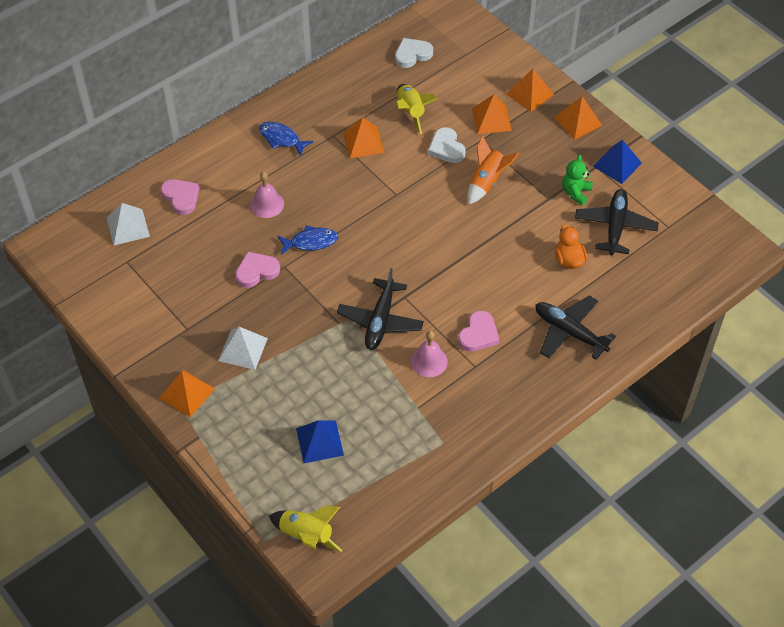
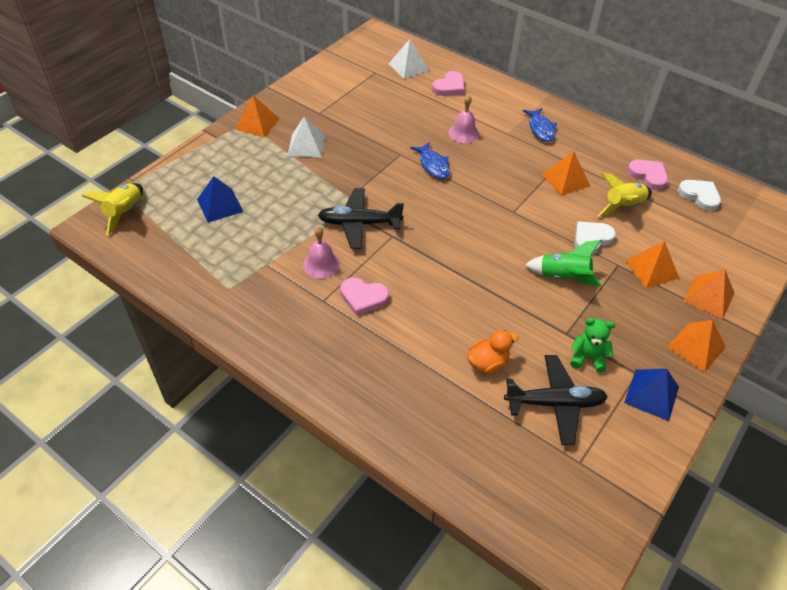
camera: 75 degrees right, 5 degrees down
pink heart [235,252,280,288] -> pink heart moved to [627,159,668,190]
blue fish [259,122,313,156] -> blue fish turned 150 degrees clockwise [523,108,557,142]
orange rocket [468,135,519,204] -> green rocket [525,240,601,286]
black plane [536,296,616,360] -> none

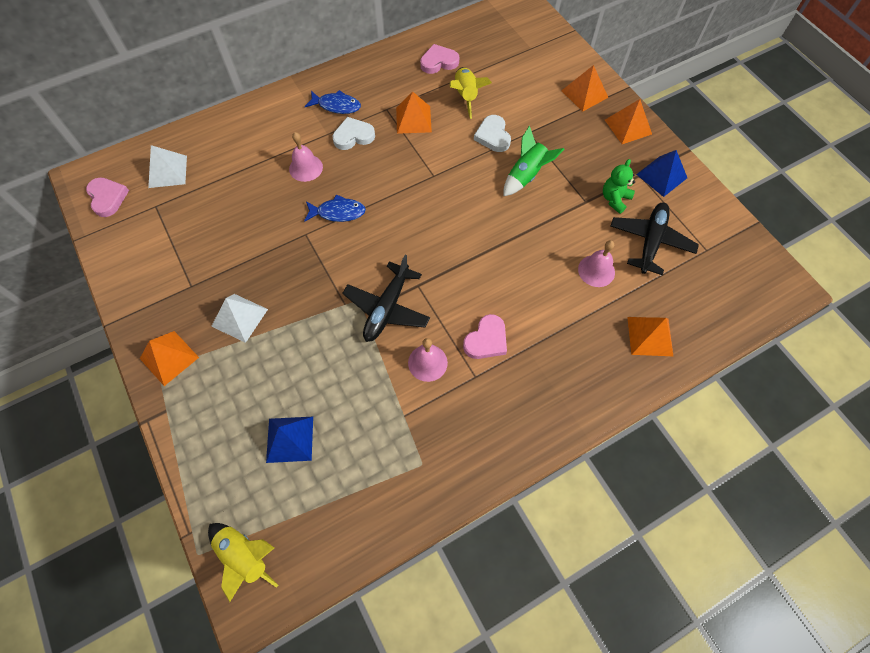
camera: 65 degrees left, 15 degrees up
pink heart [432,71,465,96] -> pink heart moved to [86,177,129,217]
orange duck [467,330,518,374] -> pink bell [578,240,615,287]
orange pyramid [625,241,679,288] -> orange pyramid moved to [627,317,673,356]
white heart [678,180,721,211] -> white heart moved to [333,117,375,150]

